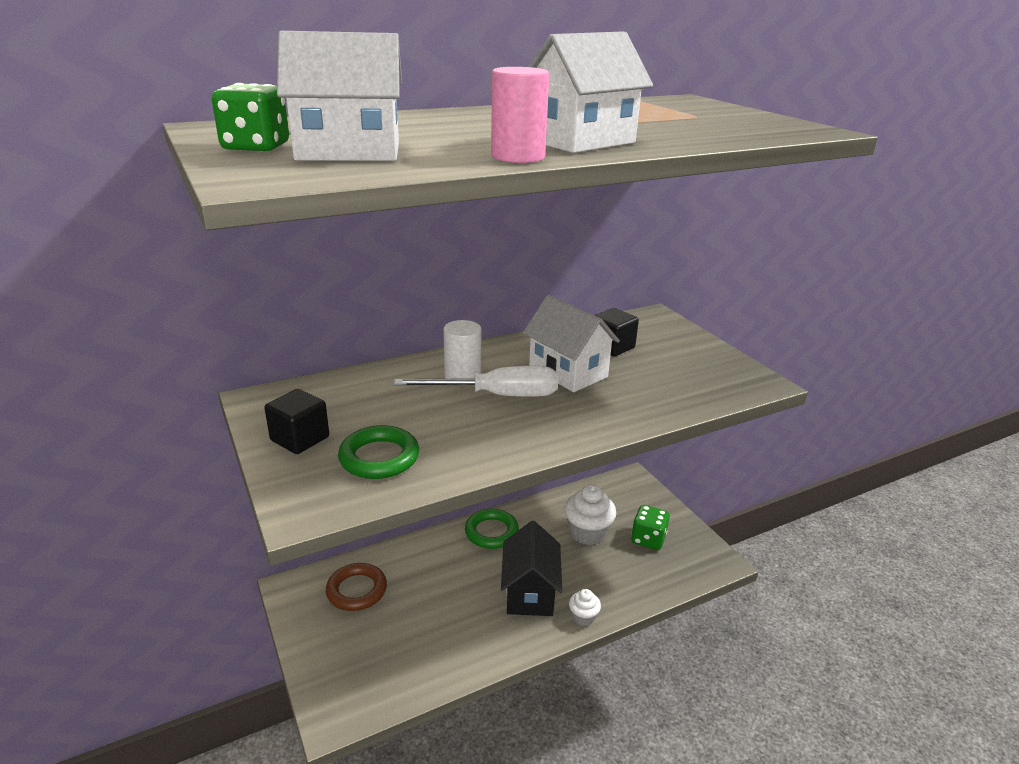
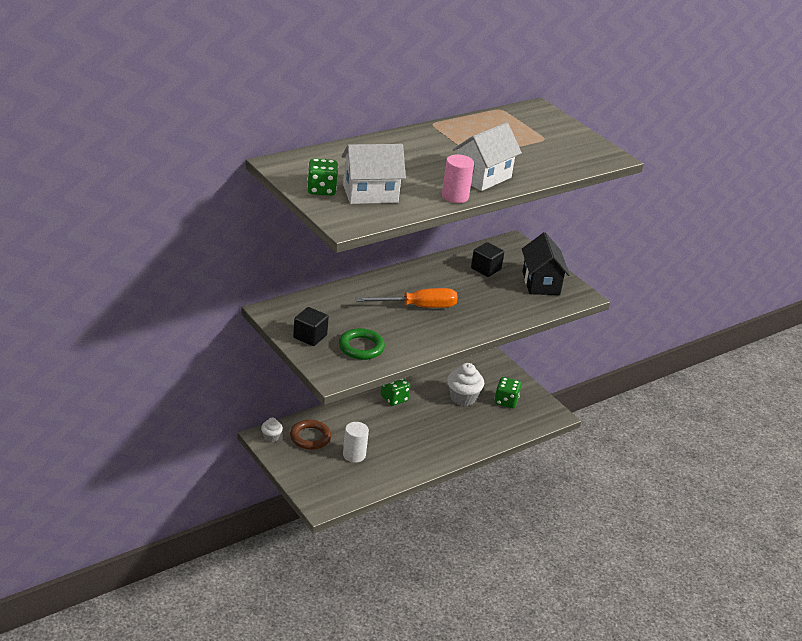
camera: 10 degrees left, 5 degrees up
white screwdriver [394,366,558,397] -> orange screwdriver [356,288,458,308]
white cylinder [443,320,481,379] -> white cylinder moved to [343,422,369,463]
green ring [465,509,519,549] -> green dice [381,378,410,406]
black house [501,521,562,616] -> black house moved to [522,232,570,295]
white house [523,295,620,392] -> none
white cupcake [569,589,601,626] -> white cupcake moved to [261,418,283,442]

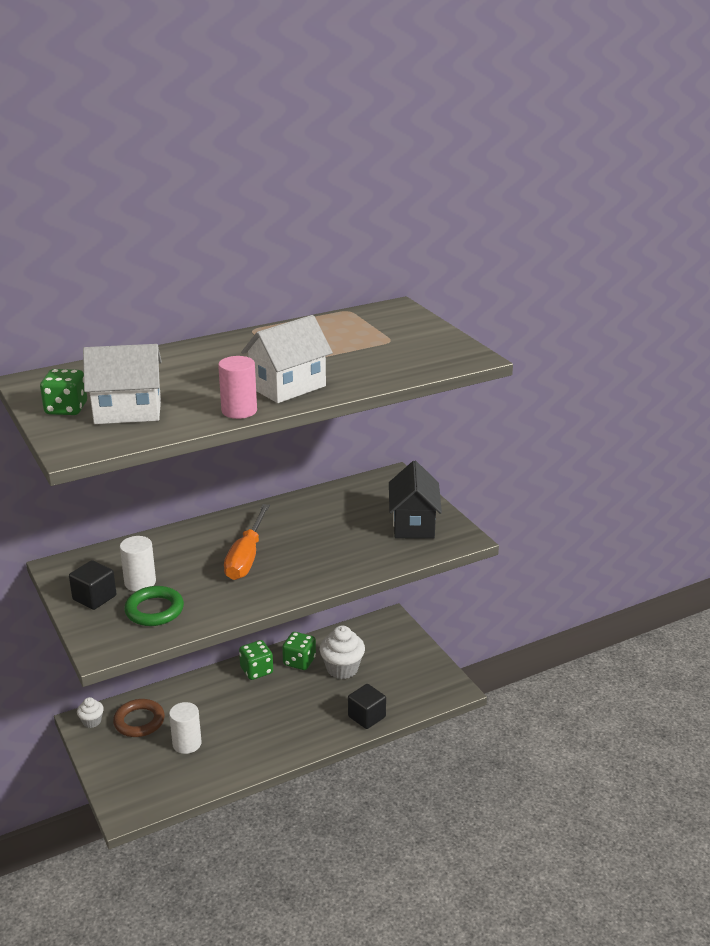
camera: 10 degrees right, 5 degrees down
orange screwdriver [356,288,458,308] -> orange screwdriver turned 105 degrees clockwise [224,504,270,580]
black cube [471,242,504,277] -> black cube moved to [348,684,386,729]
green dice [494,377,521,408] -> green dice moved to [282,632,316,670]
none -> white cylinder [120,536,156,591]

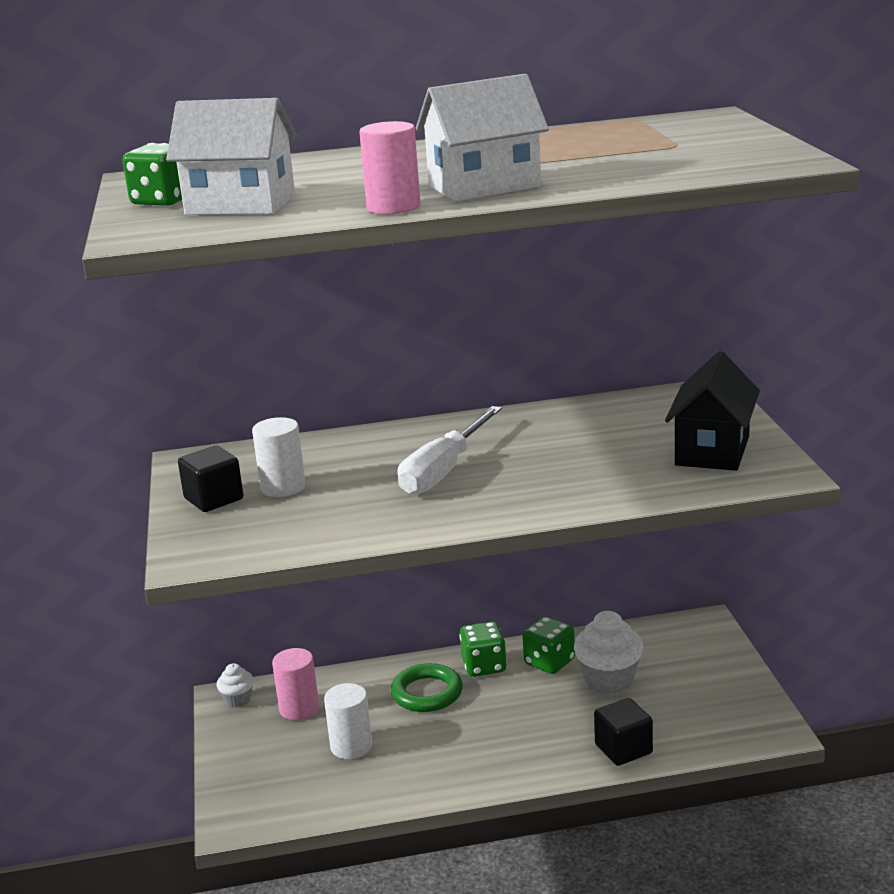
camera: 20 degrees right, 5 degrees down
brown ring [113,699,165,737] -> pink cylinder [272,648,319,720]
green ring [124,586,184,626] -> green ring moved to [391,663,463,712]
orange screwdriver [224,504,270,580] -> white screwdriver [397,406,502,495]

